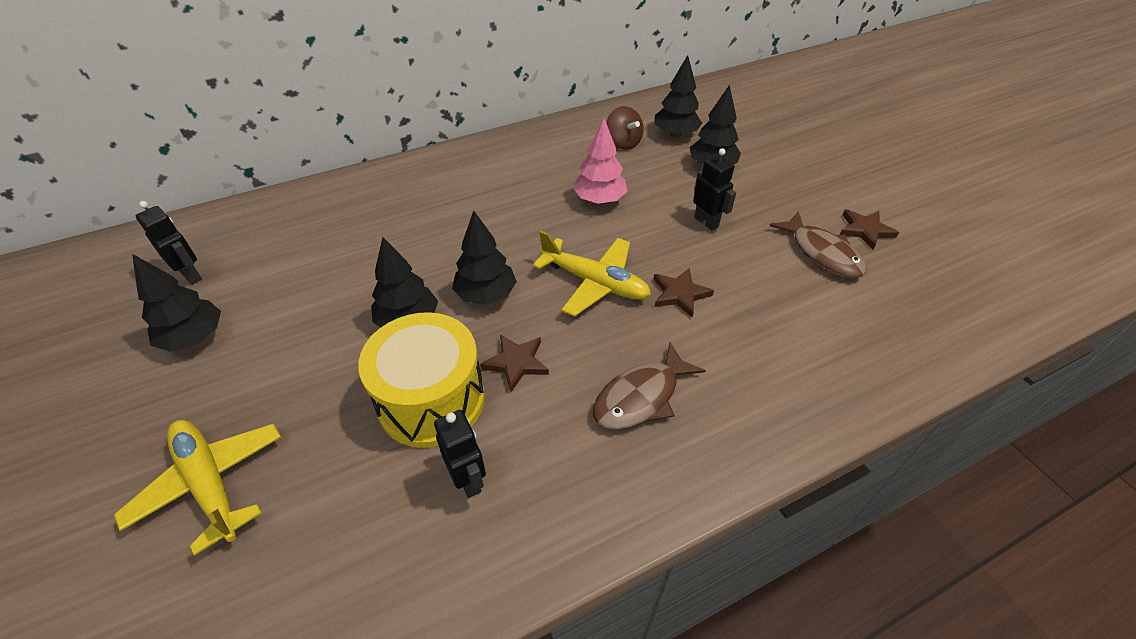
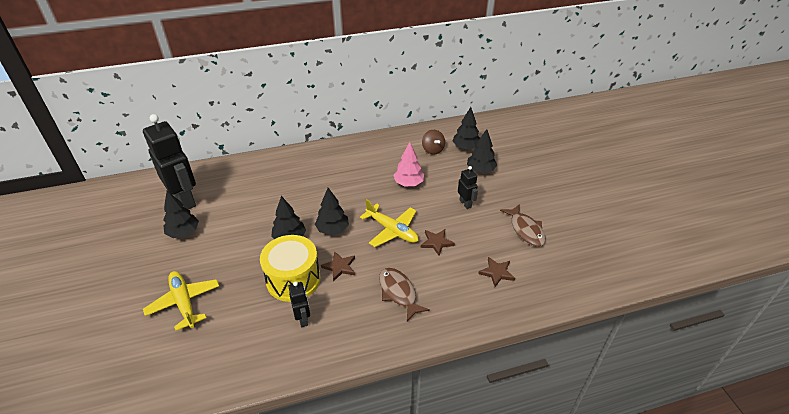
camera: 10 degrees right, 5 degrees down
black robot [136,201,202,285] -> black robot [143,114,196,210], size x2.11
brown fish [593,342,706,430] -> brown fish turned 90 degrees clockwise [379,268,430,321]
brown star [840,209,899,250] -> brown star moved to [478,257,515,287]

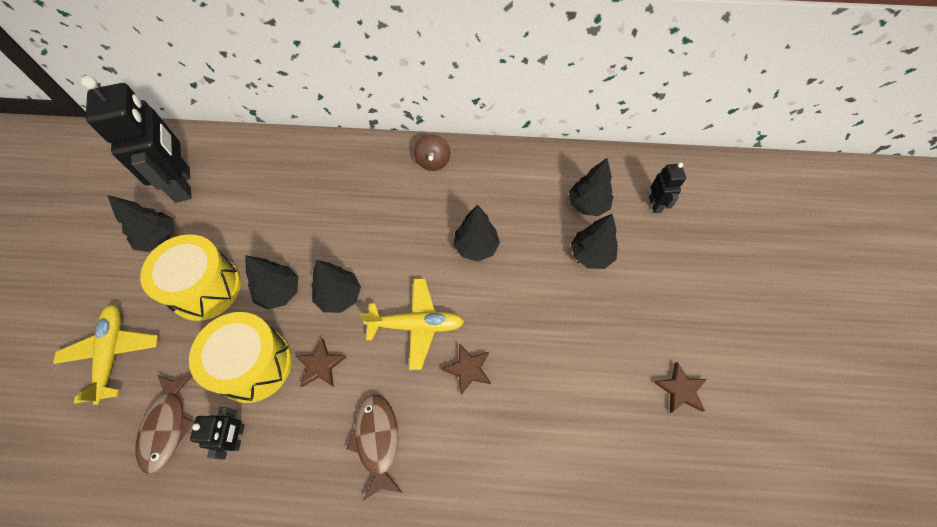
camera: 20 degrees right, 20 degrees up
yellow plane [360,199,419,247] -> yellow plane turned 60 degrees counterclockwise [360,279,464,370]
pink tree [393,142,424,186] -> black tree [453,204,500,261]
brown spinning top [422,130,445,155] -> brown spinning top moved to [414,134,450,171]
black robot [458,166,478,209] -> black robot moved to [649,162,686,213]
brown star [478,257,515,287] -> brown star moved to [654,362,707,413]
brown fish [500,204,546,247] -> brown fish moved to [136,374,195,474]
none -> yellow drum [140,234,241,321]

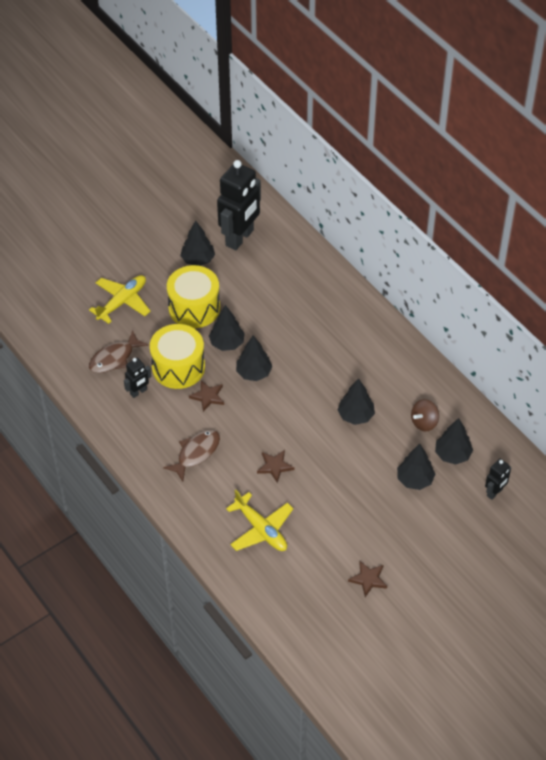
camera: 50 degrees right, 10 degrees down
yellow plane [360,279,464,370] -> yellow plane moved to [226,490,294,551]
brown spinning top [414,134,450,171] -> brown spinning top moved to [411,399,439,431]

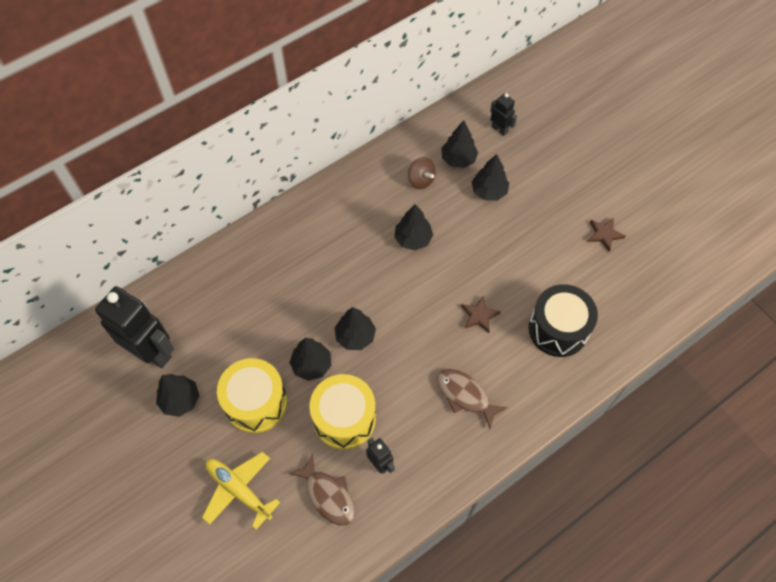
camera: 90 degrees left, 10 degrees up
brown star [189,380,224,412] -> none
yellow plane [226,490,294,551] -> black drum [528,284,598,357]

